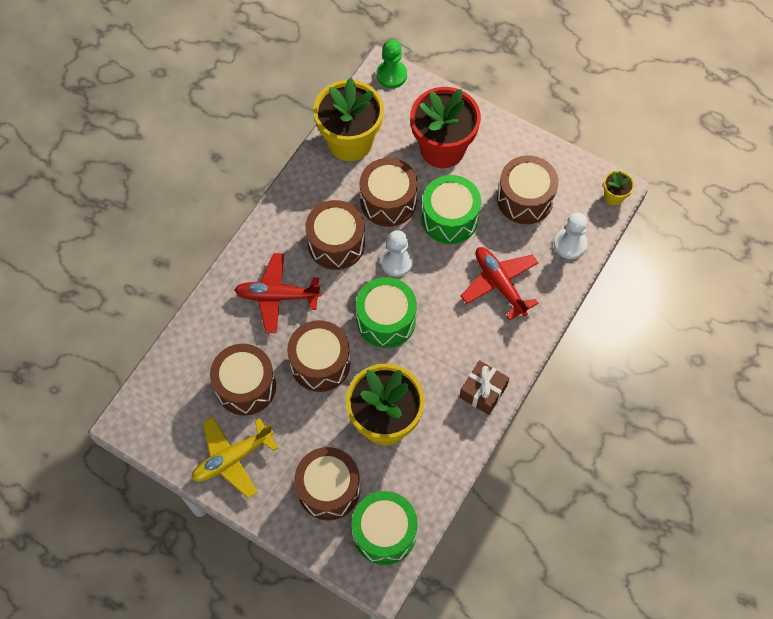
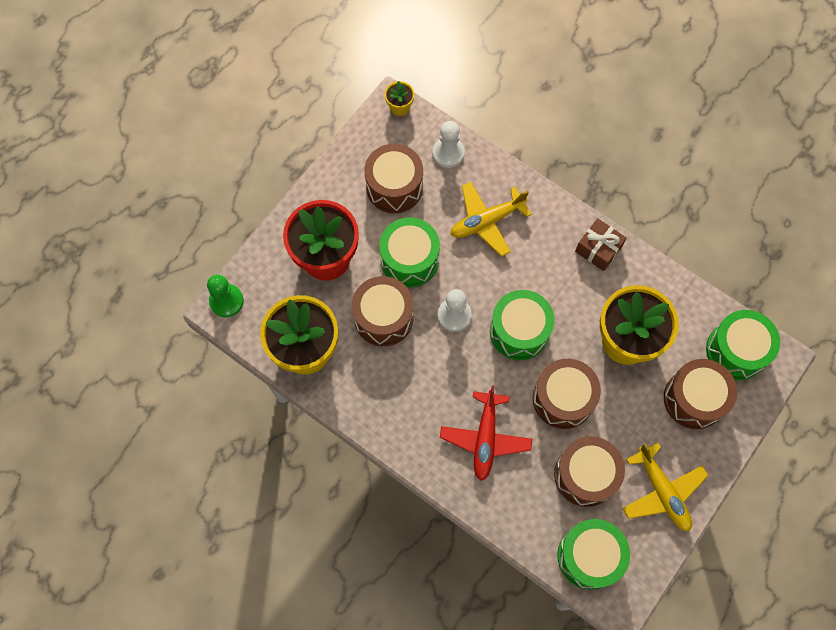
camera: 85 degrees left, 5 degrees up
brown drum [305,200,365,270] -> none
red plane [461,247,538,321] -> yellow plane [450,182,532,257]
none -> green drum [557,519,630,590]

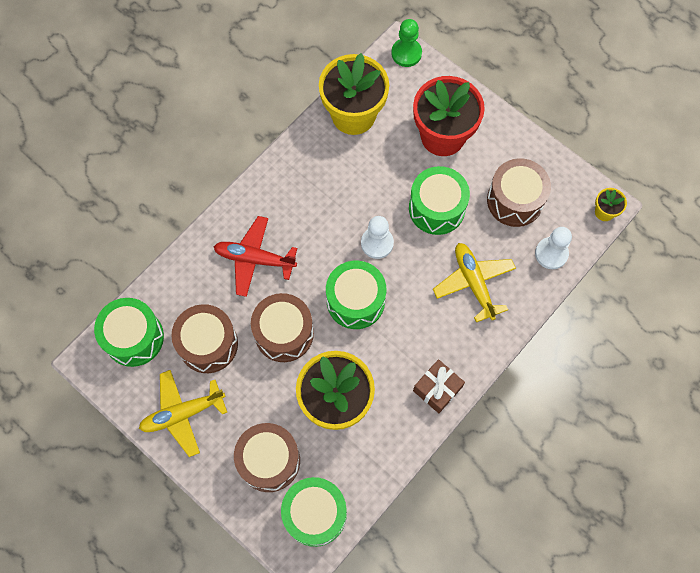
camera: 95 degrees right, 0 degrees up
brown drum [352,276,413,346] -> none

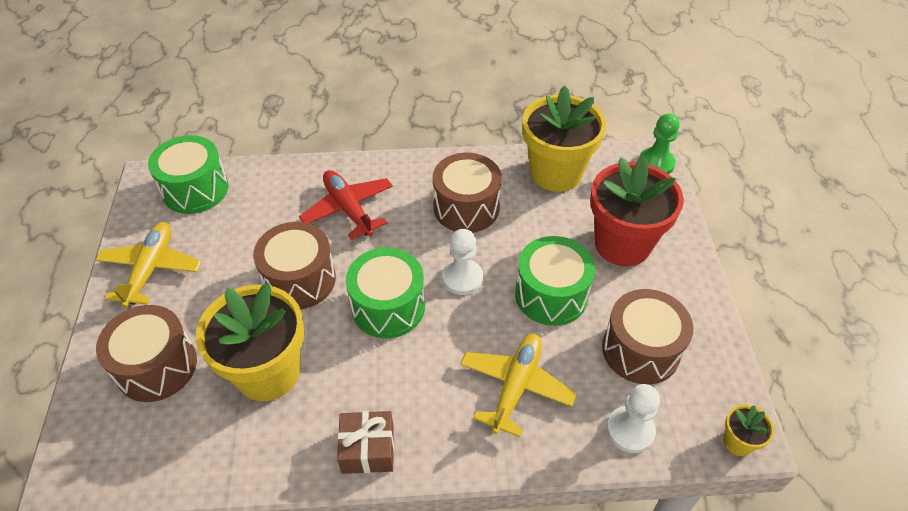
camera: 45 degrees right, 20 degrees down
yellow plane [139,370,227,457] -> yellow plane turned 75 degrees clockwise [95,222,201,307]
brown drum [171,304,238,373] -> brown drum moved to [433,153,502,233]
green drum [281,477,347,547] -> none

